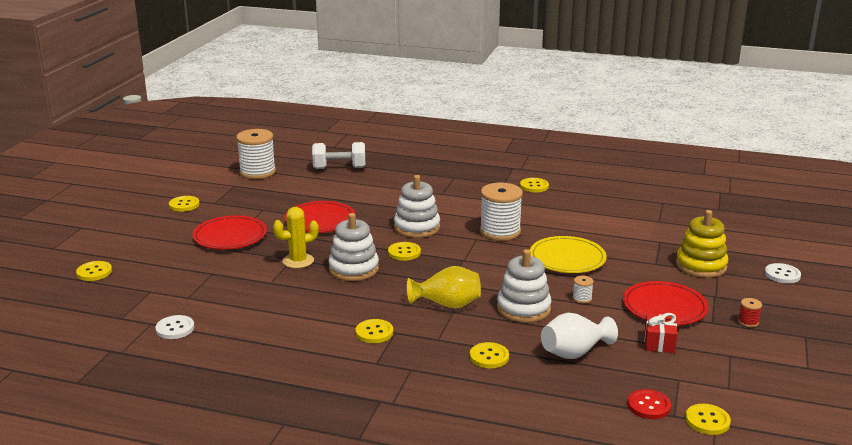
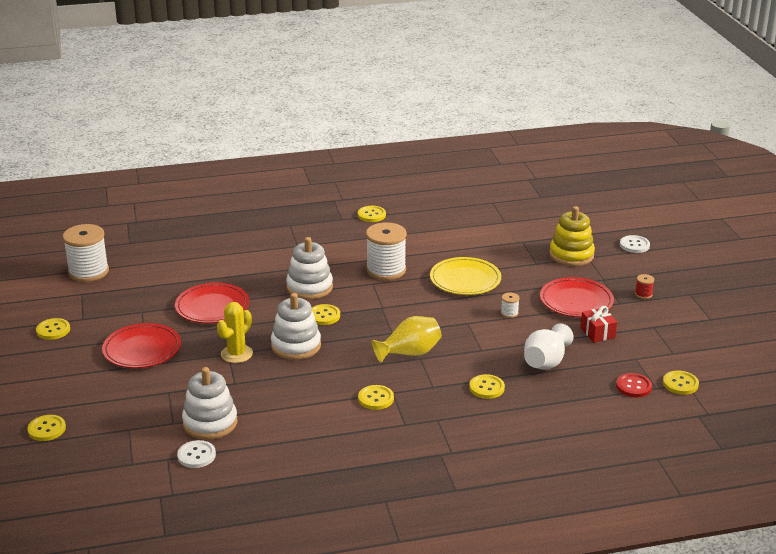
camera: 30 degrees left, 5 degrees up
white dumbbell [312,142,365,169] -> none
white stacking toy [497,249,552,323] -> white stacking toy moved to [182,367,238,440]

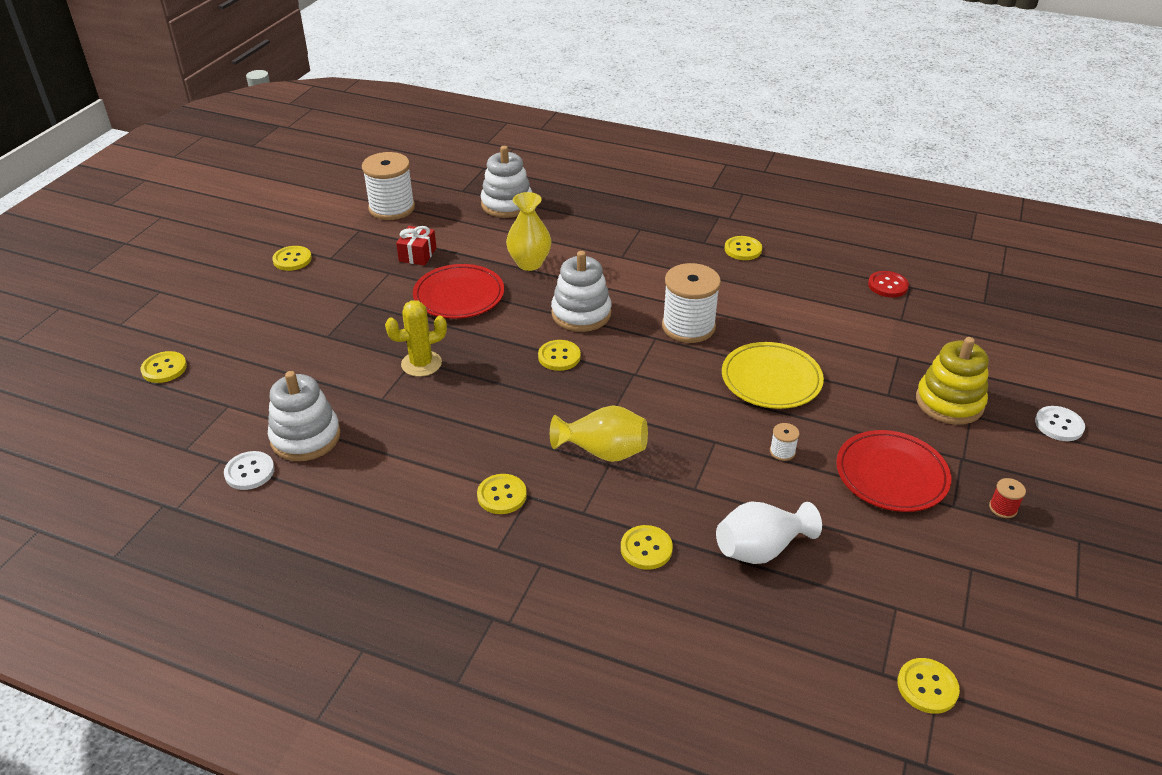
camera: 35 degrees right, 10 degrees up
red plate [102,323,181,368] -> none
white stacking toy [271,293,321,360] -> white stacking toy moved to [481,146,532,218]
red gift [581,306,617,343] -> red gift moved to [396,226,436,266]
red button [616,373,652,397] -> red button moved to [868,271,909,297]
none -> yellow vase [506,192,551,271]

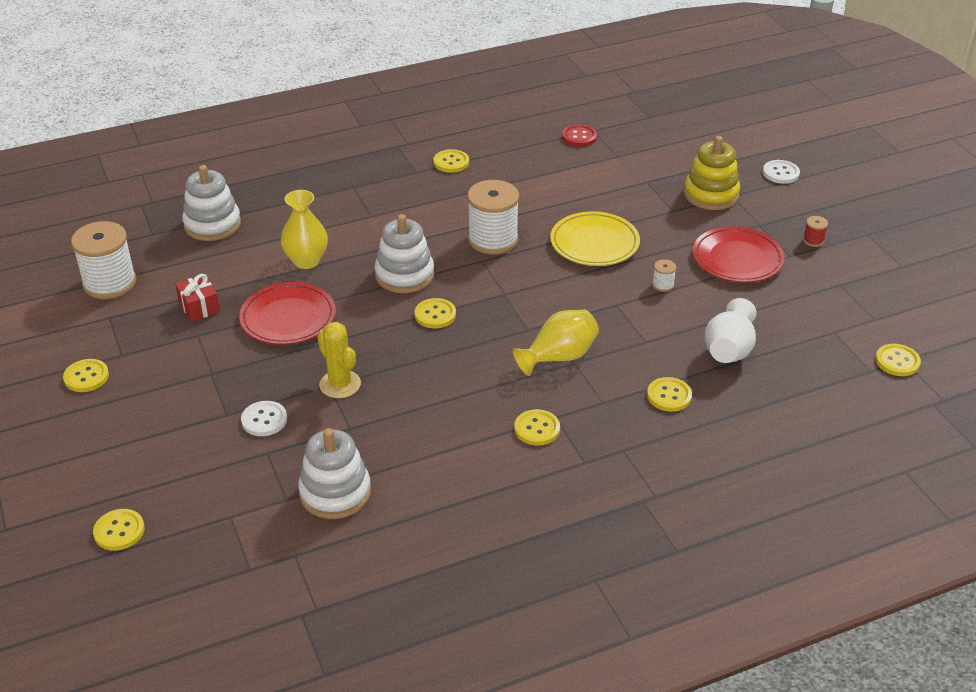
camera: 45 degrees left, 0 degrees up
white button [224,451,275,490] -> white button moved to [241,401,287,436]
yellow cactus [385,300,447,377] -> yellow cactus turned 60 degrees counterclockwise [317,322,361,398]

